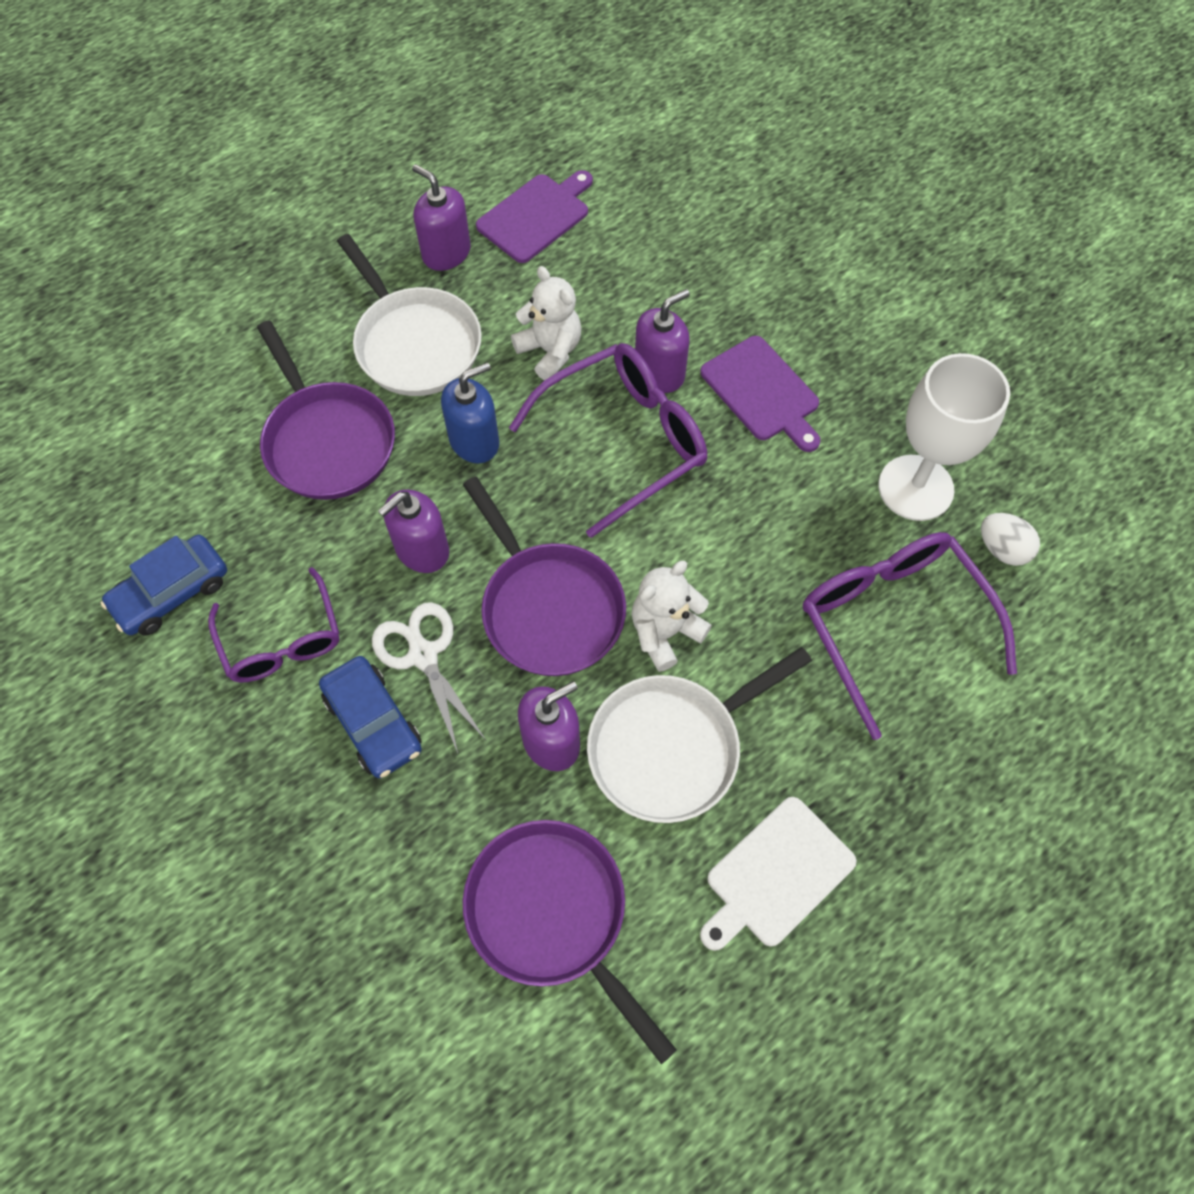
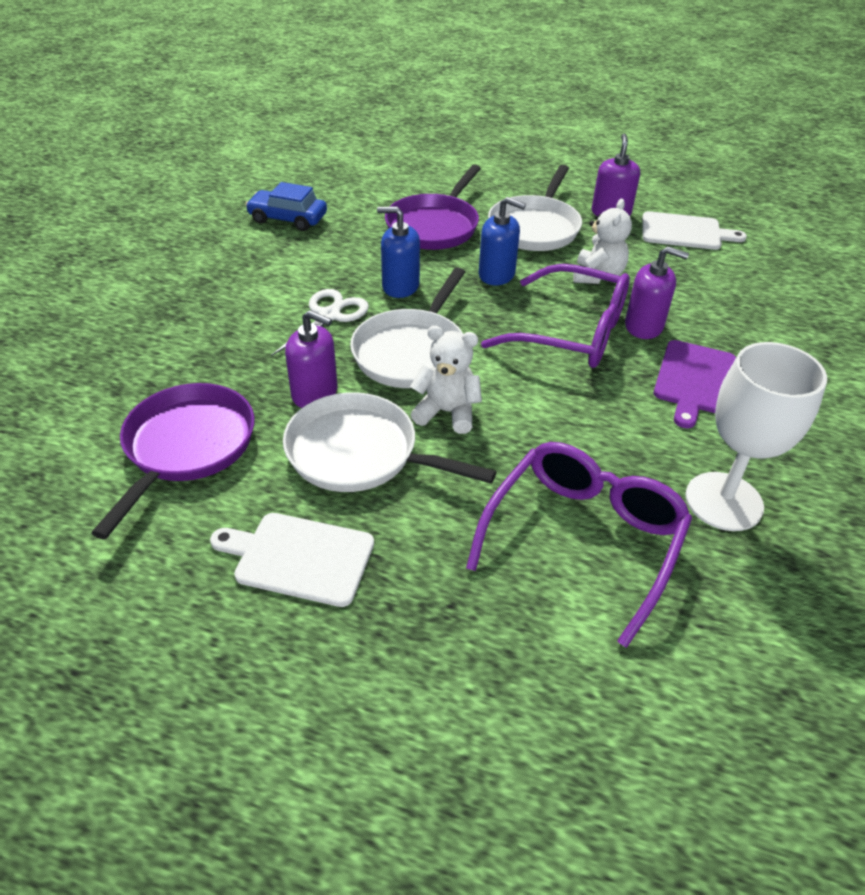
camera: 55 degrees right, 20 degrees down
purple glasses [208,567,339,683] -> none
blue car [319,656,422,778] -> none
purple soap dispenser [378,490,449,573] -> blue soap dispenser [377,206,420,298]
purple pan [463,477,626,676] -> white pan [350,267,465,388]
purple cutting board [476,170,593,263] -> white cutting board [642,211,747,250]
white egg [981,513,1040,566] -> none

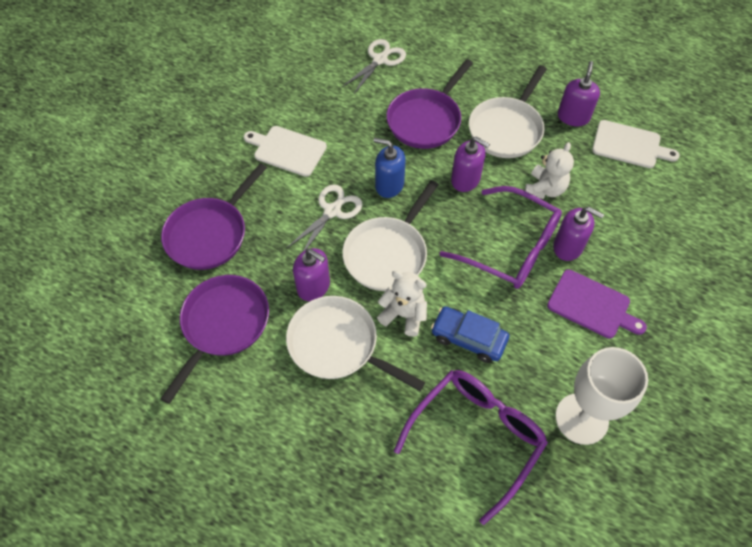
camera: 10 degrees right, 15 degrees up
white cutting board [210,513,374,607] -> white cutting board moved to [244,126,327,177]
blue car [245,182,327,231] -> blue car moved to [431,306,509,363]
blue soap dispenser [479,197,526,285] -> purple soap dispenser [451,136,490,192]
purple cutting board [654,340,736,429] -> purple cutting board turned 90 degrees counterclockwise [547,269,647,338]
none -> purple pan [161,163,267,270]
none -> white scissors [342,39,406,94]

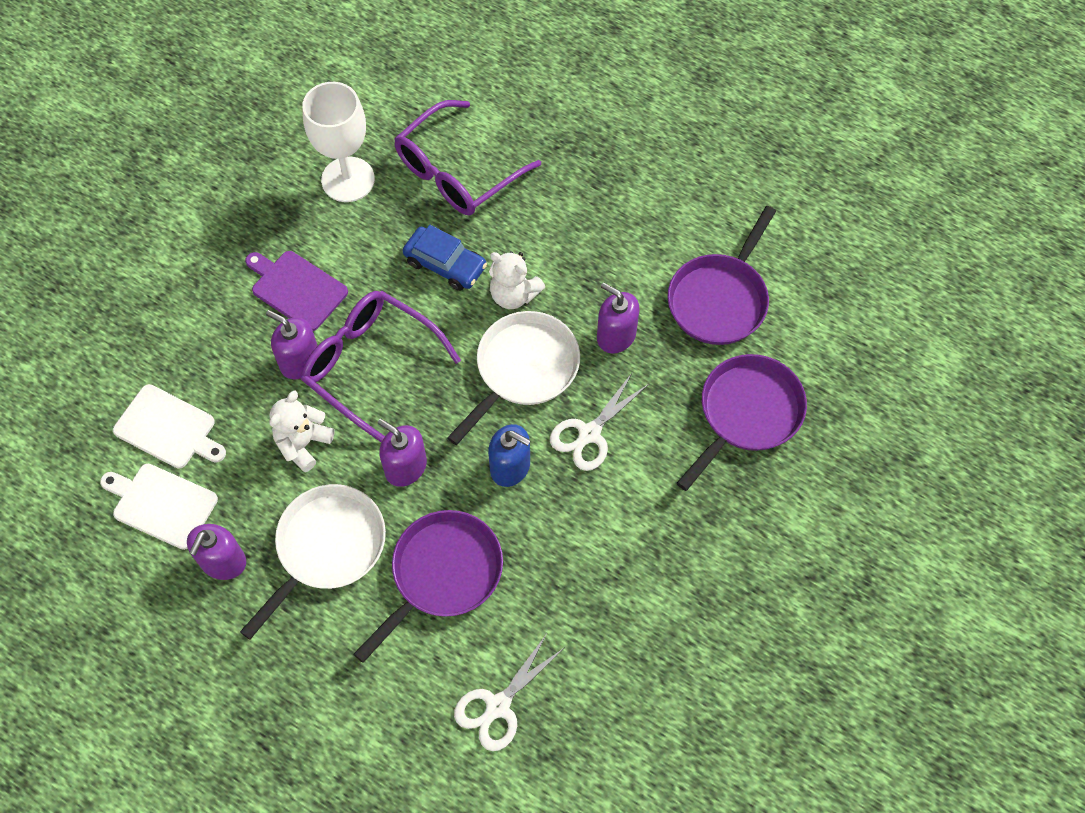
camera: 175 degrees left, 5 degrees up
white cutting board [244,126,327,177] -> white cutting board moved to [113,384,226,468]
white pan [286,296,425,391] -> none

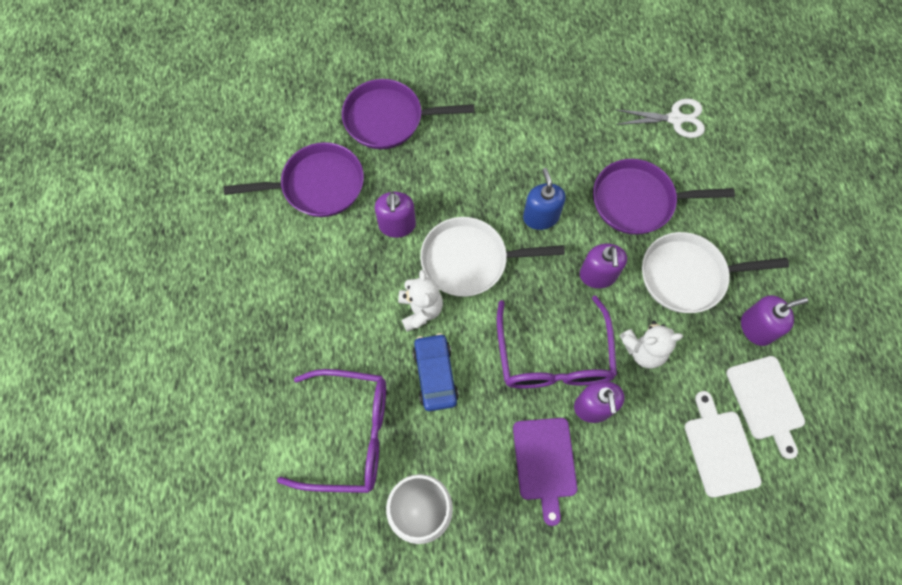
camera: 130 degrees left, 5 degrees up
white scissors [550,373,649,471] -> none

